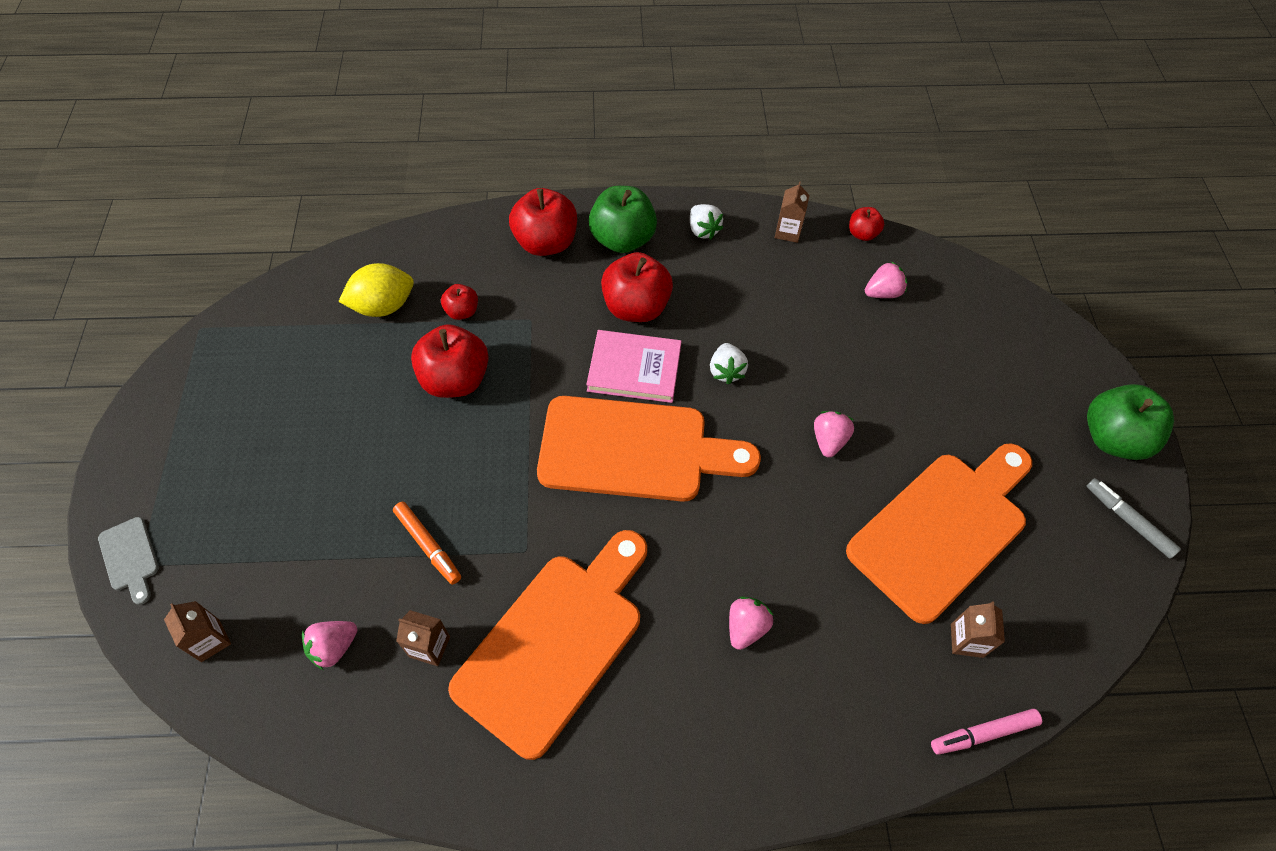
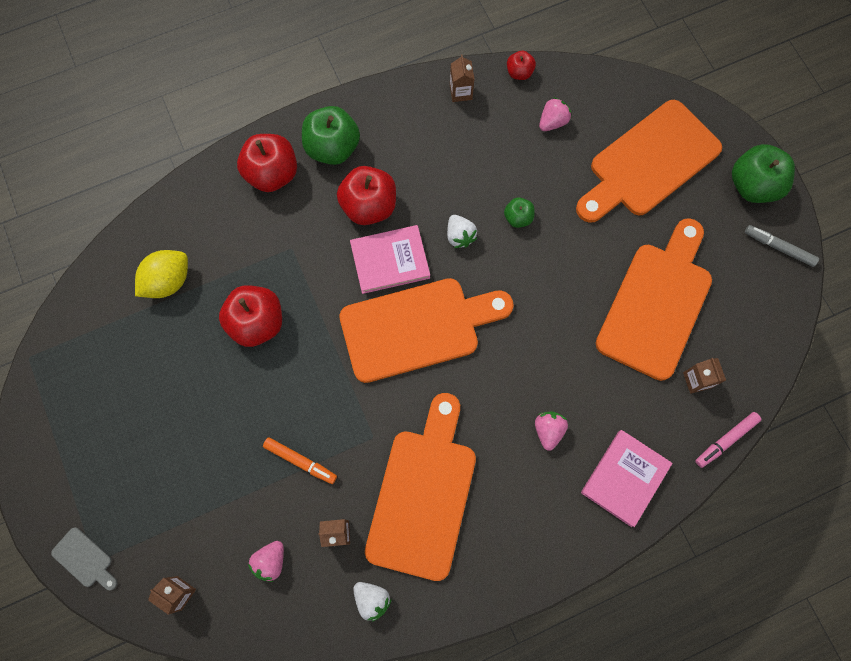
camera: 20 degrees left, 15 degrees up
red apple [441,284,478,320] -> none
white strawberry [690,204,723,239] -> white strawberry moved to [353,582,392,622]
pink strawberry [814,411,854,457] -> none
none -> green apple [504,197,535,228]
none -> orange cutting board [576,100,722,223]
none -> pink book [581,430,672,527]

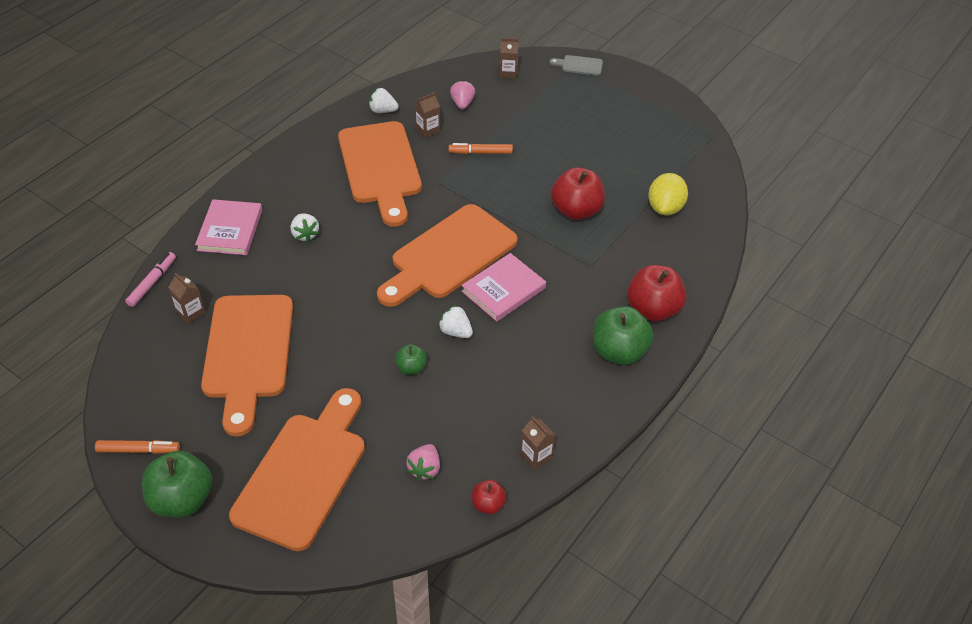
camera: 150 degrees right, 25 degrees down
red apple [337,166,396,225] -> none
pink strawberry [535,411,568,451] -> white strawberry [291,213,319,242]
grey marker [745,225,819,267] -> orange marker [95,440,180,454]

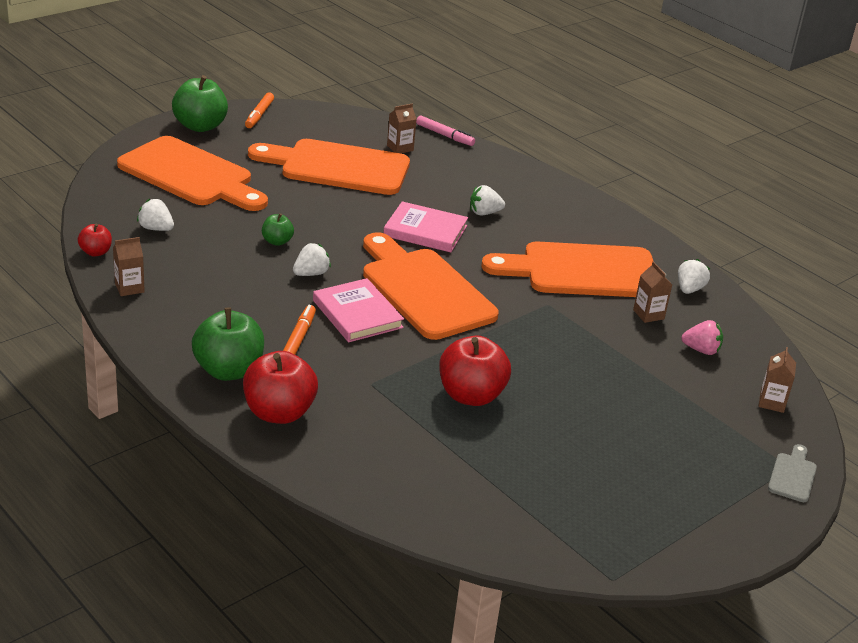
camera: 100 degrees right, 15 degrees down
pink book [195,199,262,255] -> pink book moved to [384,201,468,252]
pink strawberry [406,444,440,481] -> white strawberry [137,199,174,231]
orange marker [449,143,513,154] -> orange marker moved to [283,305,316,355]
yellow lemon [648,173,688,215] -> none

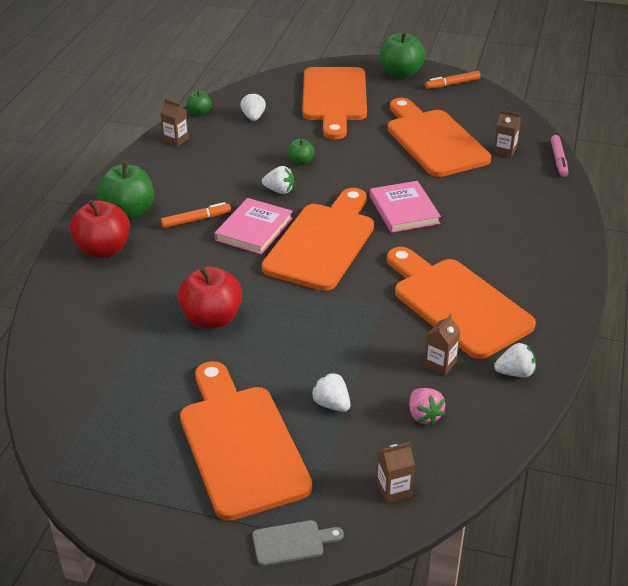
camera: 60 degrees right, 5 degrees up
red apple [78,224,112,257] -> green apple [186,90,212,116]
white strawberry [470,185,505,215] -> white strawberry moved to [311,372,350,412]
none -> orange cutting board [180,361,312,521]

